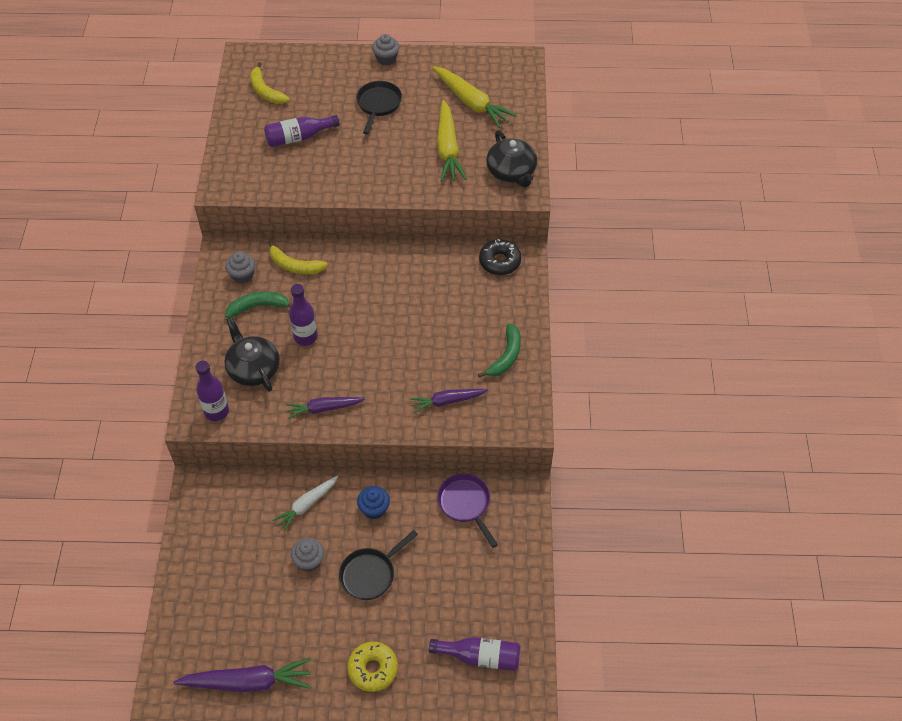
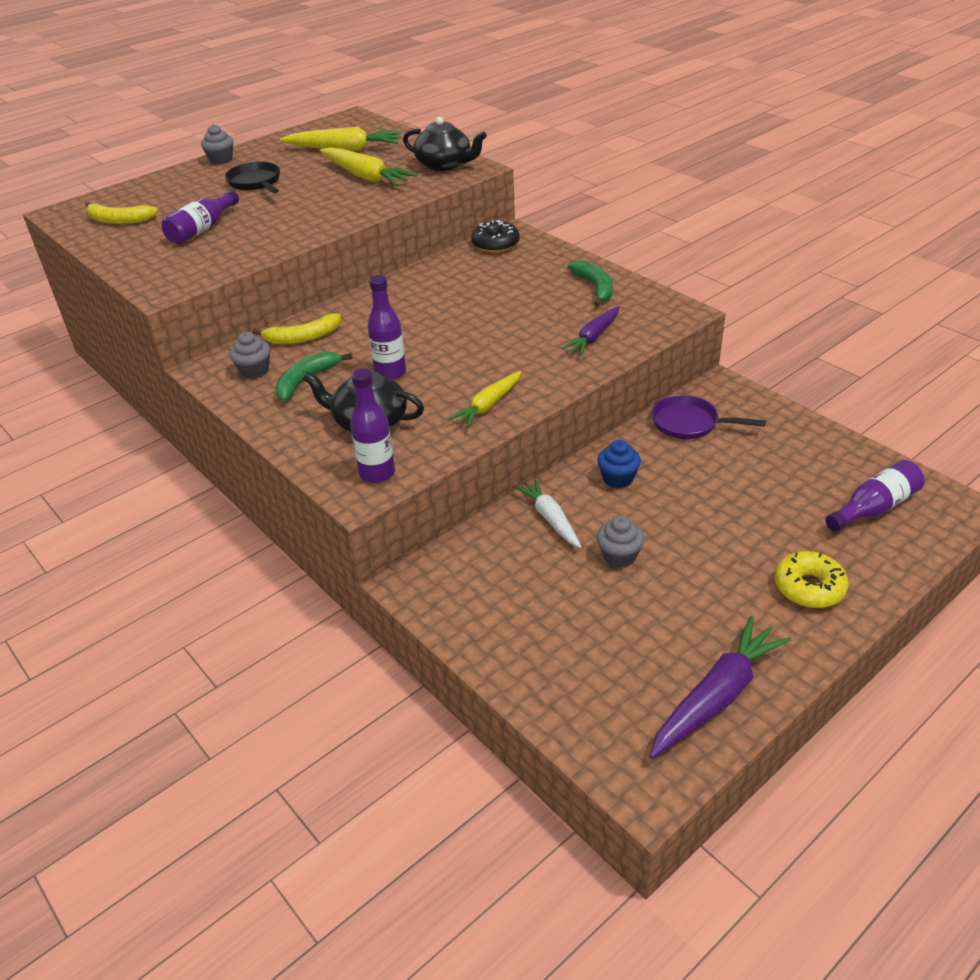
camera: 40 degrees left, 15 degrees down
white carrot [272,475,339,532] -> white carrot turned 150 degrees clockwise [515,479,581,548]
purple carrot [285,397,365,419] -> yellow carrot [448,371,522,428]
black pan [339,530,418,600] -> none

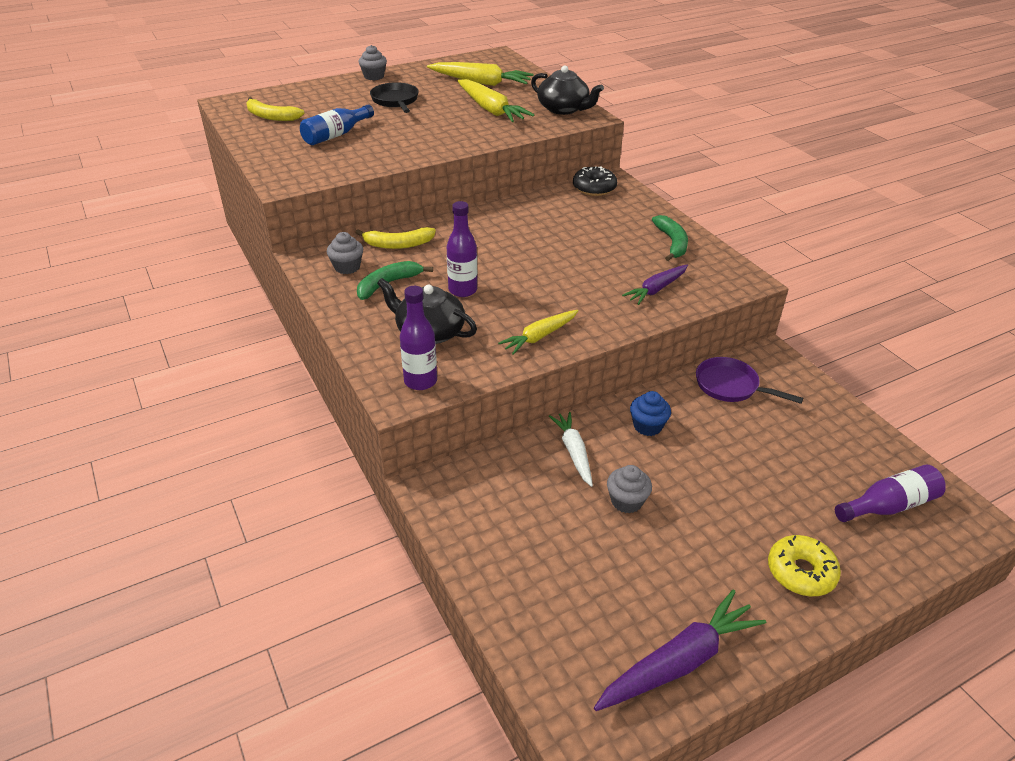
camera: 10 degrees right, 0 degrees up
purple bottle [161,190,239,244] -> blue bottle [300,104,374,145]

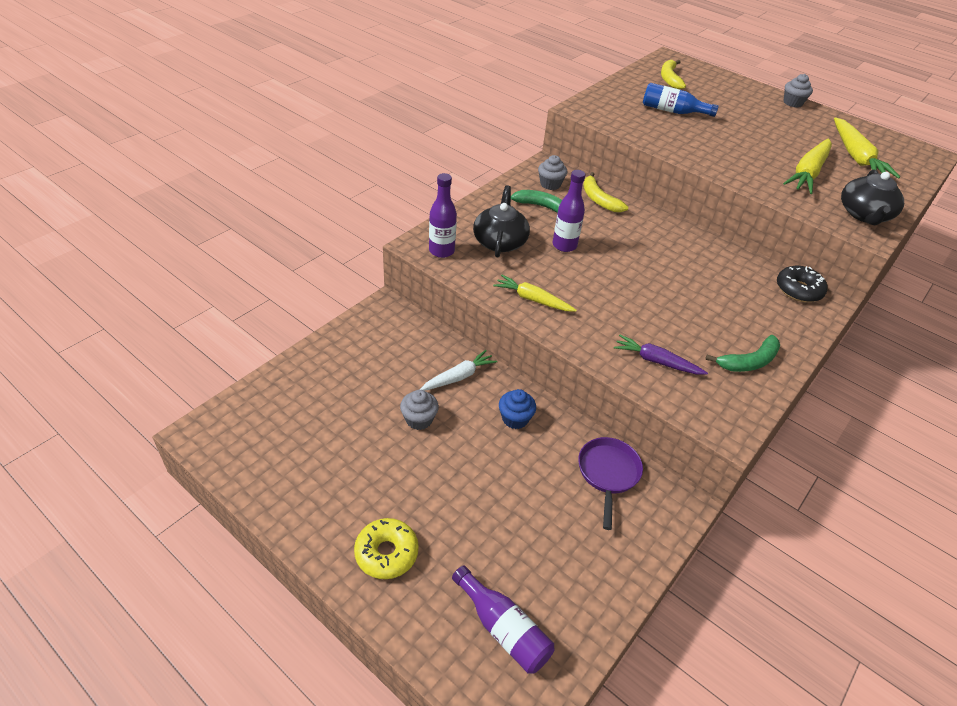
camera: 65 degrees right, 5 degrees up
black pan [370,82,419,113] -> none
purple carrot [594,590,766,711] -> none

